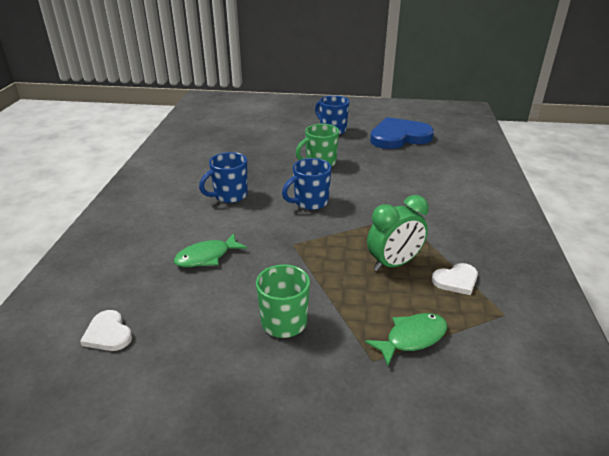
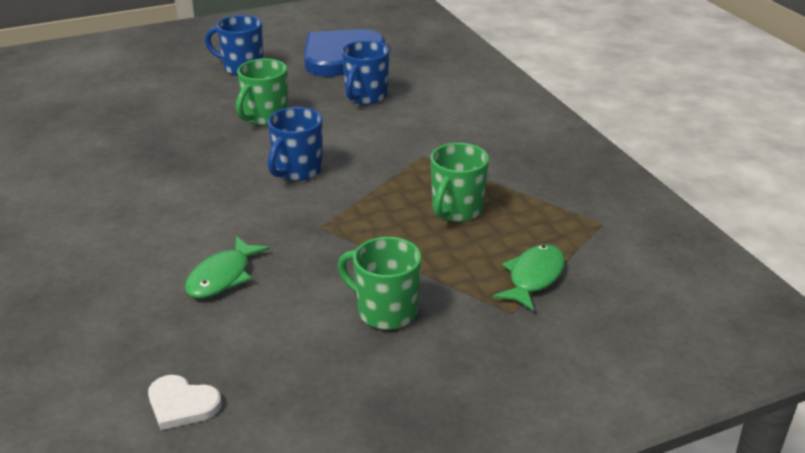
camera: 30 degrees left, 0 degrees up
blue mug [199,152,248,203] -> blue mug moved to [342,40,390,105]
green clock [367,195,429,271] -> green mug [430,143,489,222]
white heart [432,263,478,295] -> none

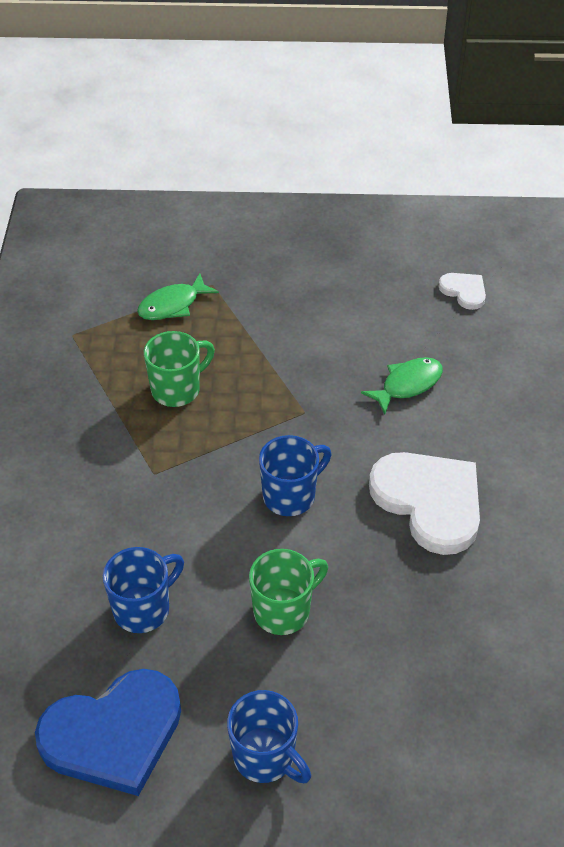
camera: 155 degrees left, 15 degrees up
green mug [338,237,422,330] -> none
none -> white heart [369,452,480,555]

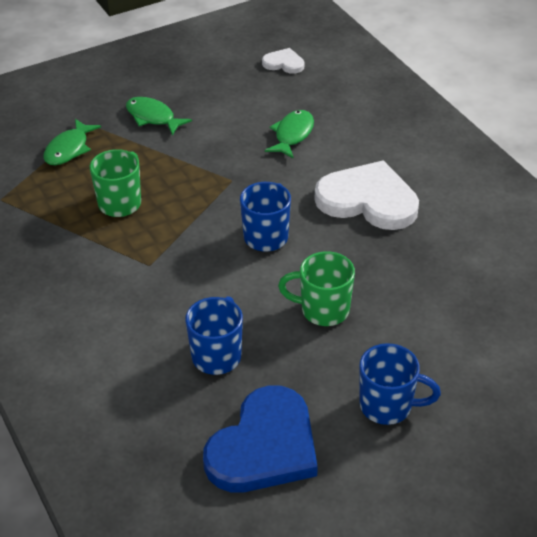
camera: 30 degrees left, 5 degrees down
green mug [249,549,328,635] -> green mug turned 105 degrees counterclockwise [278,251,355,326]
none -> green fish [126,97,192,136]

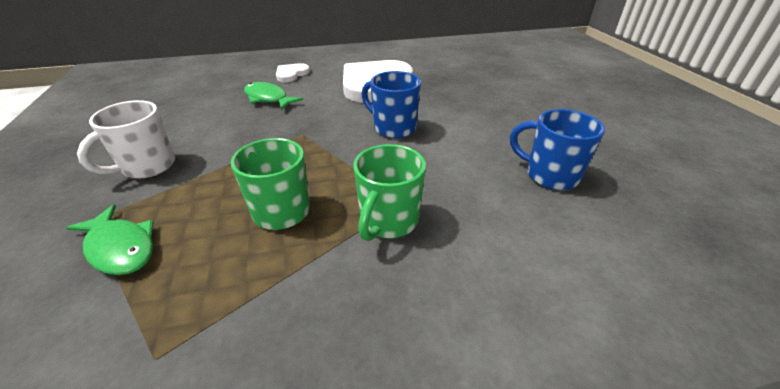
camera: 75 degrees left, 5 degrees down
green fish [126,97,192,136] -> white mug [77,100,175,179]
blue heart [203,385,318,493] -> none
white heart [262,48,305,74] -> white heart moved to [276,63,310,82]
green mug [278,251,355,326] -> green mug moved to [353,144,426,241]
blue mug [359,343,441,425] -> none

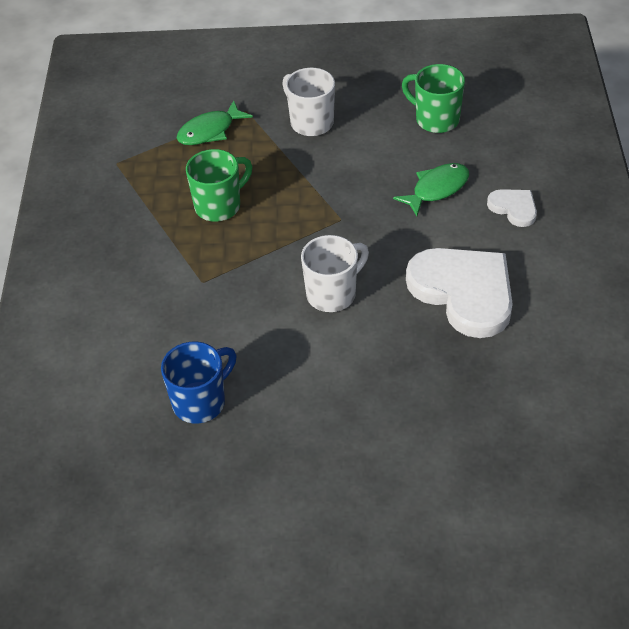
camera: 105 degrees right, 10 degrees up
green mug [353,144,426,241] -> green mug moved to [402,64,465,133]
blue mug [361,71,421,138] -> white mug [301,235,369,312]

